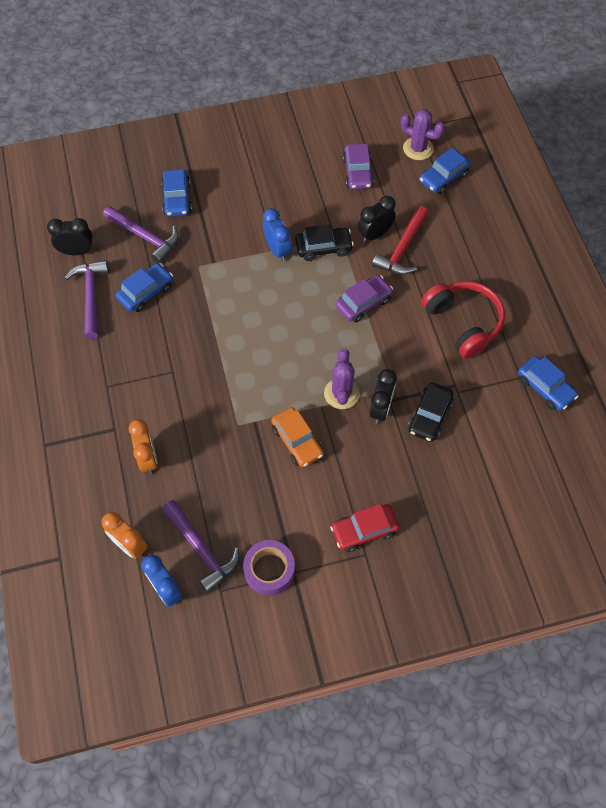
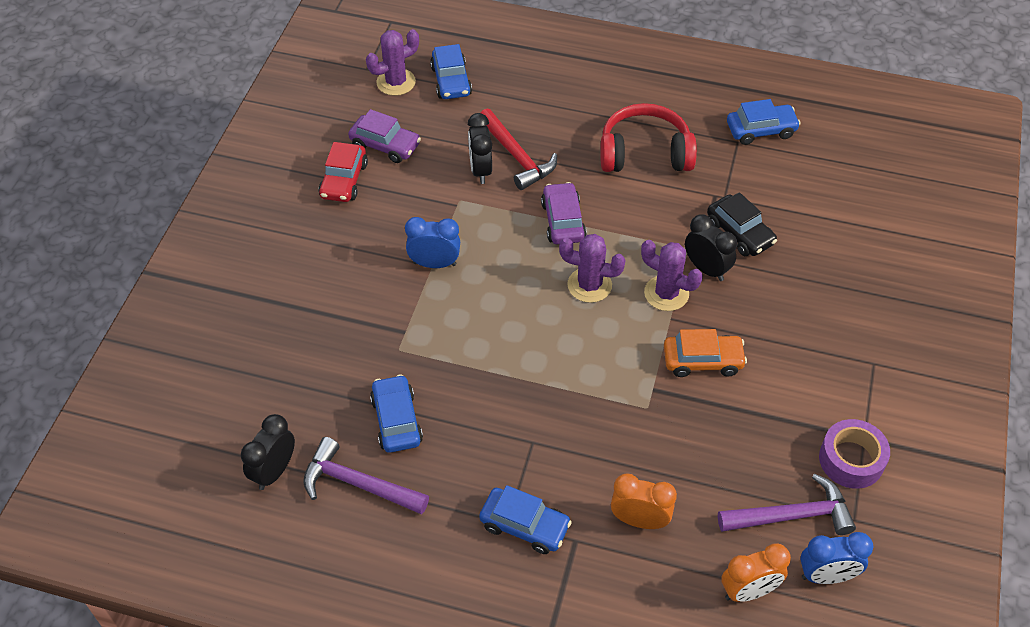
camera: 60 degrees left, 10 degrees down
purple hammer [103,206,179,264] -> none
blue car [161,170,192,217] -> blue car moved to [479,485,572,554]
black car [295,224,354,261] -> none
red car [330,504,399,552] -> red car moved to [319,142,368,202]
none -> purple cactus [559,234,625,303]

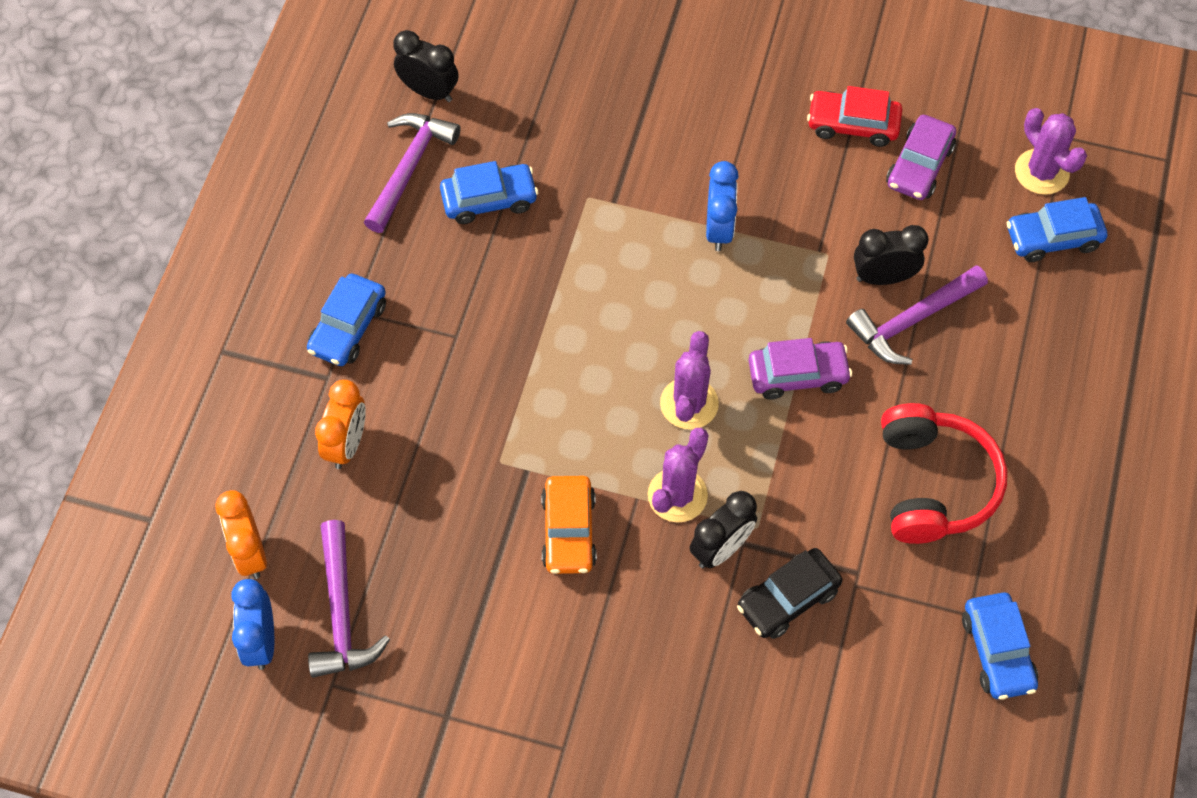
camera: 90 degrees right, 10 degrees up
red hammer [480,108,557,190] -> purple hammer [846,265,988,365]
purple tape [819,419,890,489] -> none

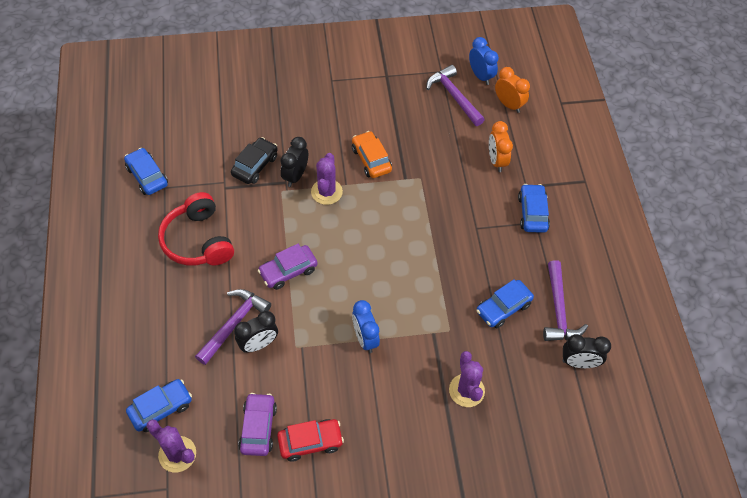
camera: 155 degrees right, 5 degrees down
purple cactus [660,331,719,429] -> purple cactus moved to [449,351,485,407]

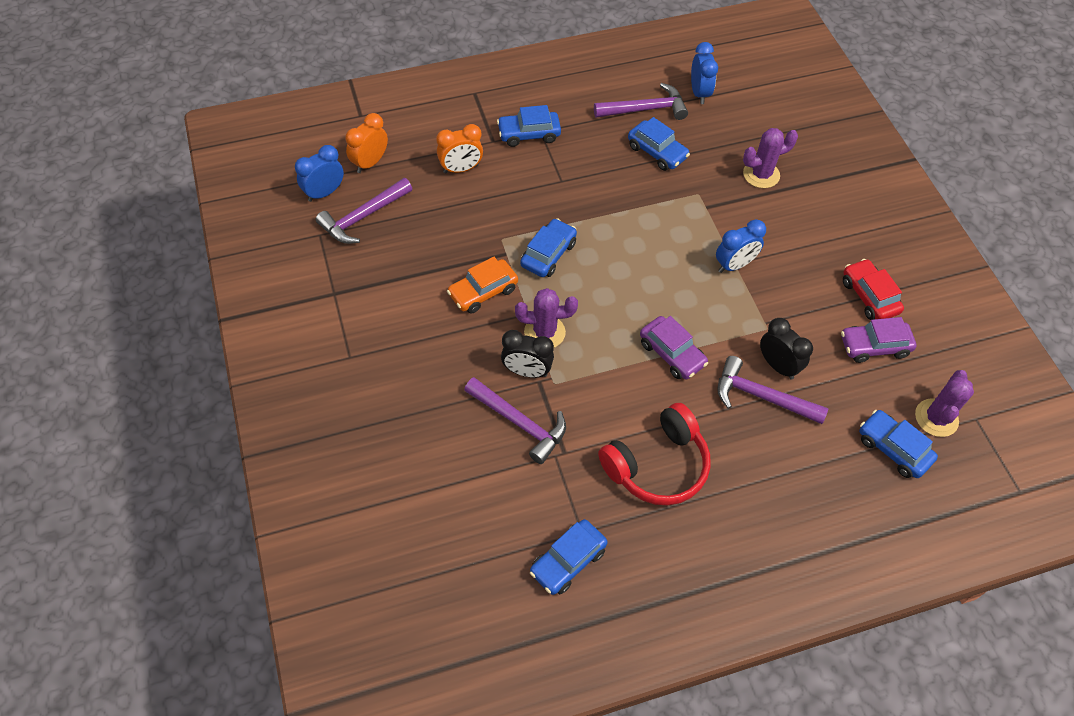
camera: 100 degrees left, 0 degrees up
black car [231,137,278,184] -> purple hammer [464,377,566,464]
black clock [562,334,611,368] -> blue clock [691,42,718,104]
none -> blue car [520,218,577,277]

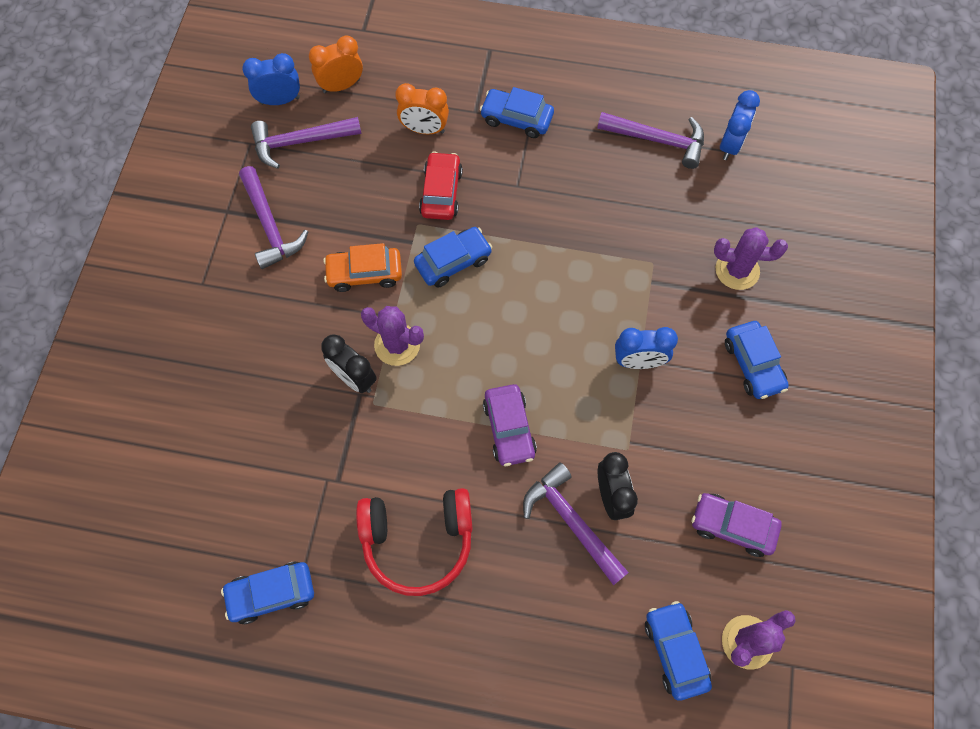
camera: 30 degrees right, 10 degrees up
purple hammer [464,377,566,464] -> purple hammer moved to [239,166,308,269]
blue car [628,117,690,171] -> blue car moved to [725,321,789,399]
red car [843,259,904,320] -> red car moved to [419,152,463,220]

